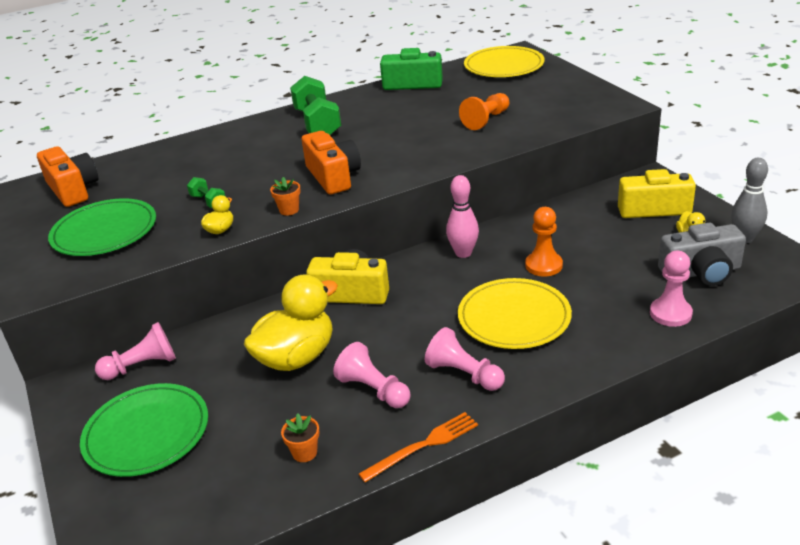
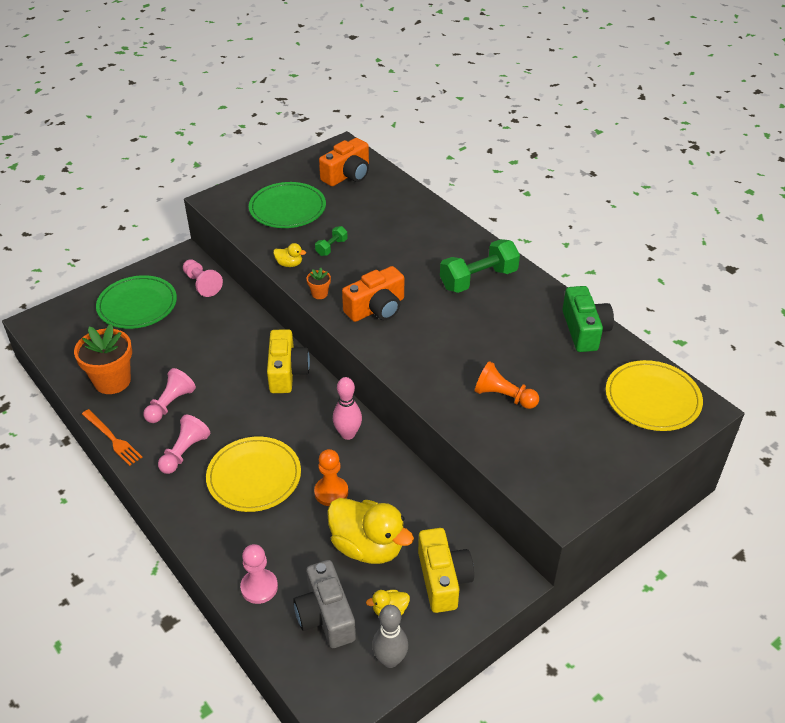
camera: 75 degrees right, 10 degrees up
yellow duck [244,274,338,371] -> yellow duck moved to [327,498,414,564]
orange flower pot [281,414,320,462] -> orange flower pot [74,324,132,394], size x2.22

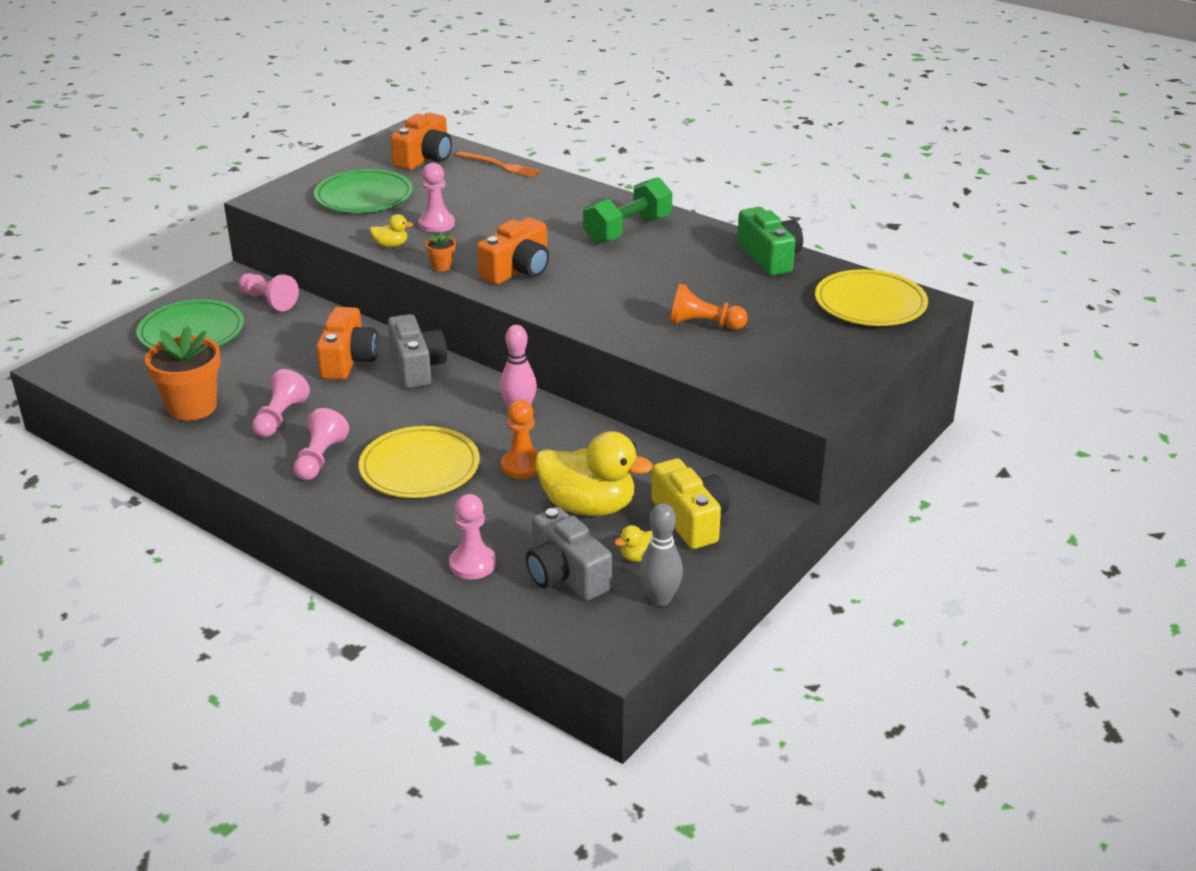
camera: 15 degrees left, 10 degrees down
orange fork [82,409,143,466] -> orange fork moved to [456,151,541,178]
yellow camera [267,329,310,393] -> grey camera [388,314,447,388]
green dumbbell [315,226,348,256] -> pink pawn [418,163,455,233]
none -> orange camera [316,307,378,380]

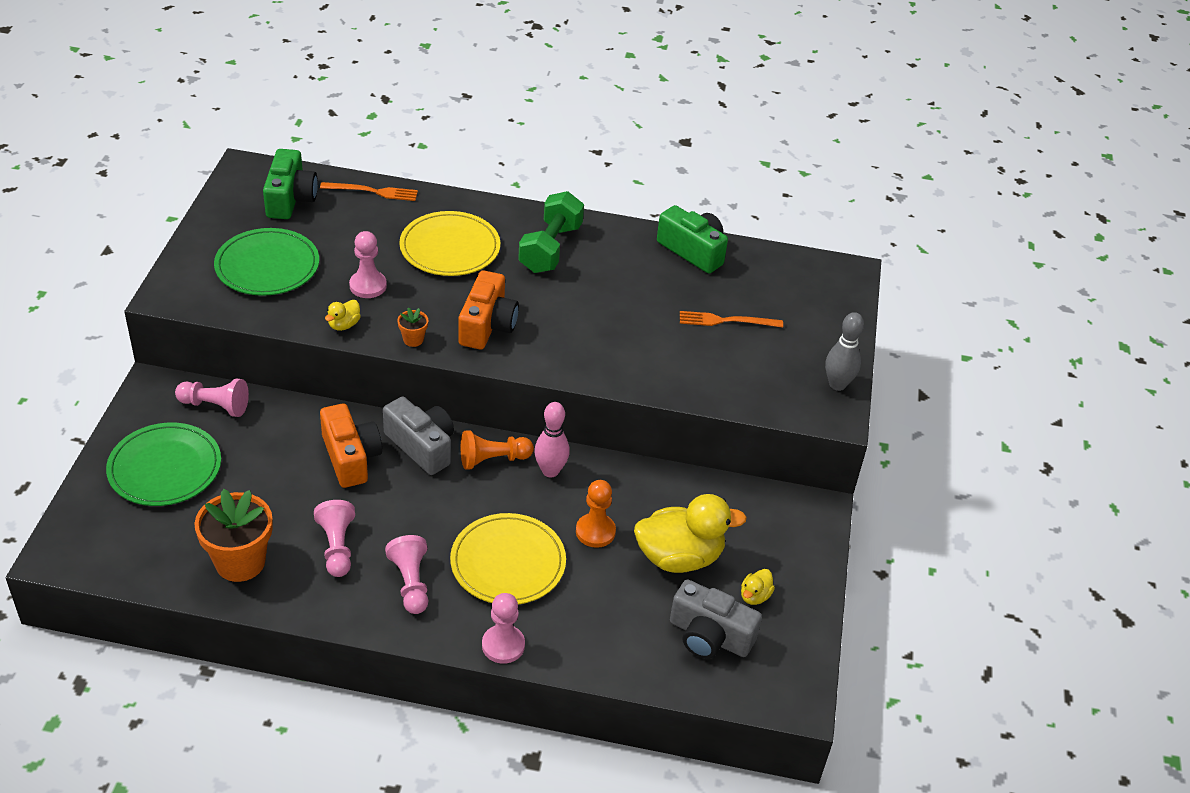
camera: 30 degrees left, 10 degrees up
yellow duck [370,214,413,247] -> yellow duck turned 150 degrees clockwise [325,300,361,331]
orange camera [390,113,452,170] -> green camera [263,149,318,219]
pink pawn [449,494,496,580] -> pink pawn moved to [482,593,525,664]
grey bowling pin [639,503,683,606] -> grey bowling pin moved to [825,312,864,391]
yellow camera [651,458,730,549] -> none
orange pawn [670,284,748,330] -> orange pawn moved to [461,430,534,470]
yellow plate [815,269,928,326] -> yellow plate moved to [399,211,500,276]
none -> orange fork [680,311,783,328]

